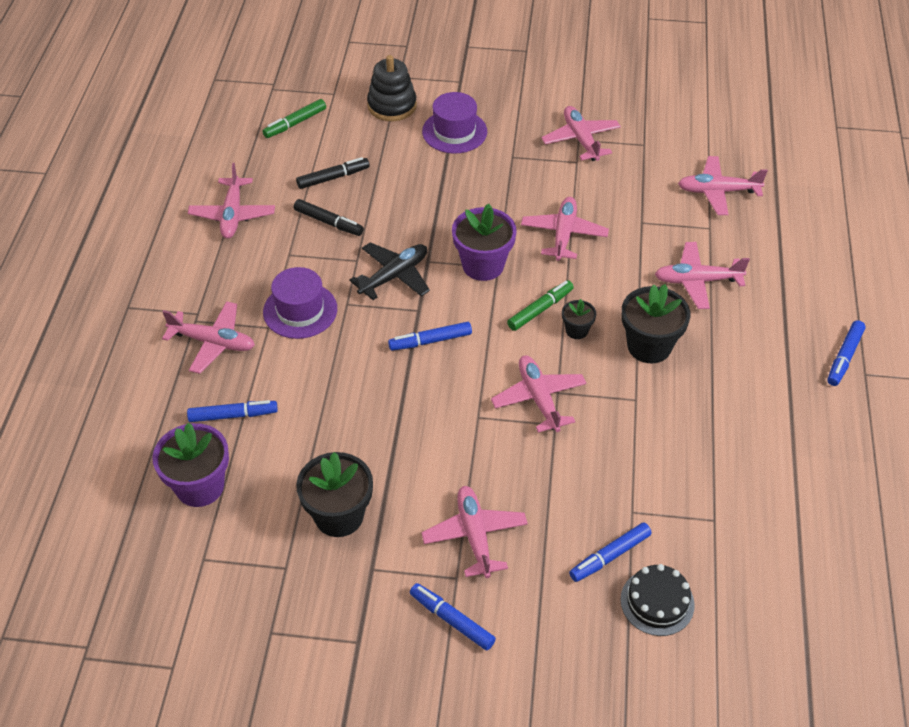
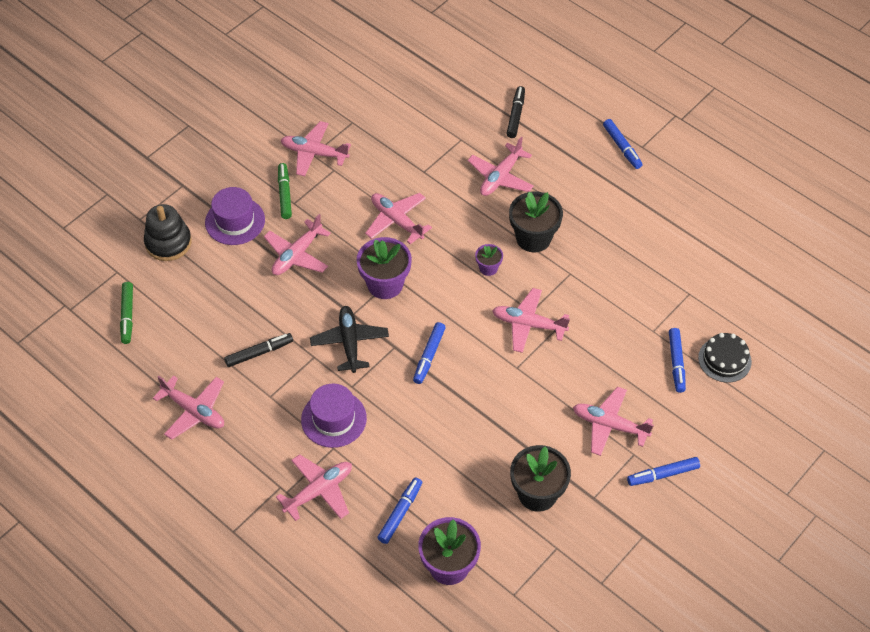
camera: 55 degrees left, 5 degrees up
black marker [296,157,370,189] -> black marker moved to [506,86,525,138]
green marker [507,280,574,331] -> green marker moved to [278,163,292,219]
black flower pot [562,299,596,339] -> purple flower pot [475,244,503,276]
pink plane [678,156,768,215] -> pink plane moved to [264,214,331,275]

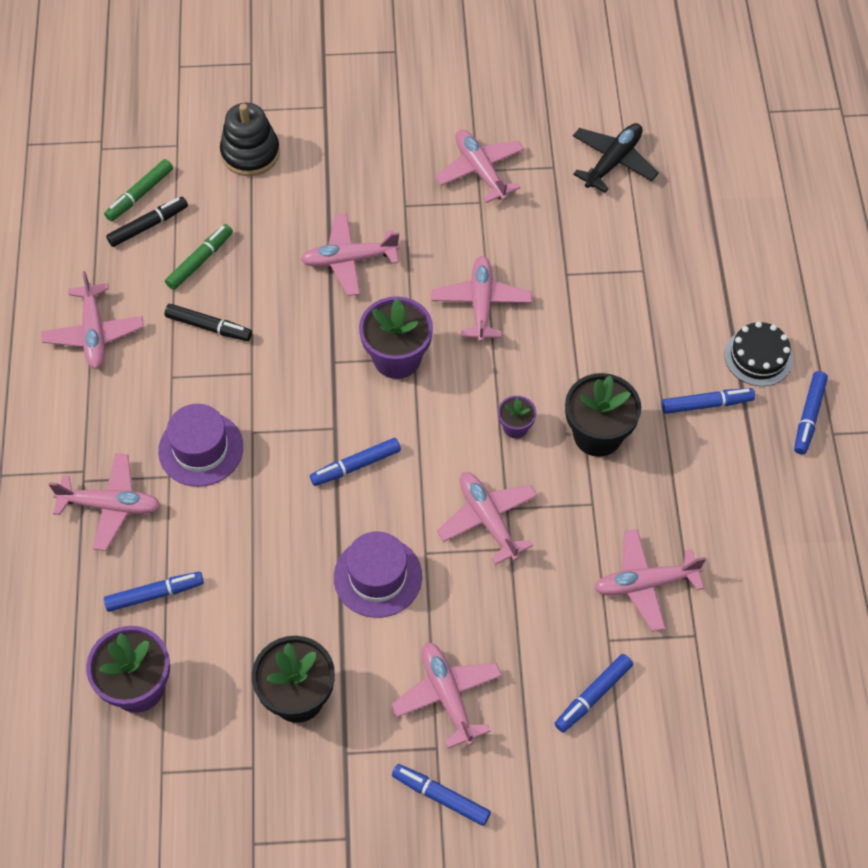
camera: 45 degrees right, 5 degrees up
purple hat [205,187,265,245] -> purple hat moved to [334,531,422,618]
green marker [278,163,292,219] -> green marker moved to [165,224,233,290]
black plane [310,306,389,373] -> black plane moved to [573,123,659,193]
pink plane [468,137,534,196] -> pink plane moved to [594,529,706,632]
black marker [506,86,525,138] -> black marker moved to [106,197,188,247]
black cake [698,333,752,383] -> black cake moved to [724,321,793,386]
none -> blue marker [662,388,755,414]

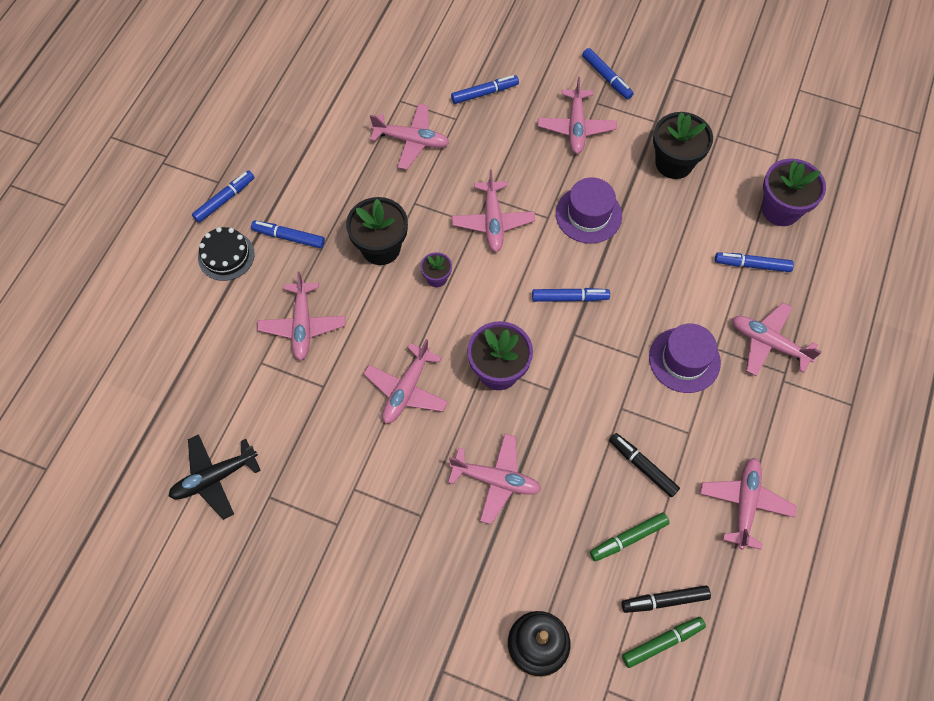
camera: 155 degrees left, 5 degrees up
pink plane [435,130,524,203] -> pink plane moved to [257,272,345,361]

